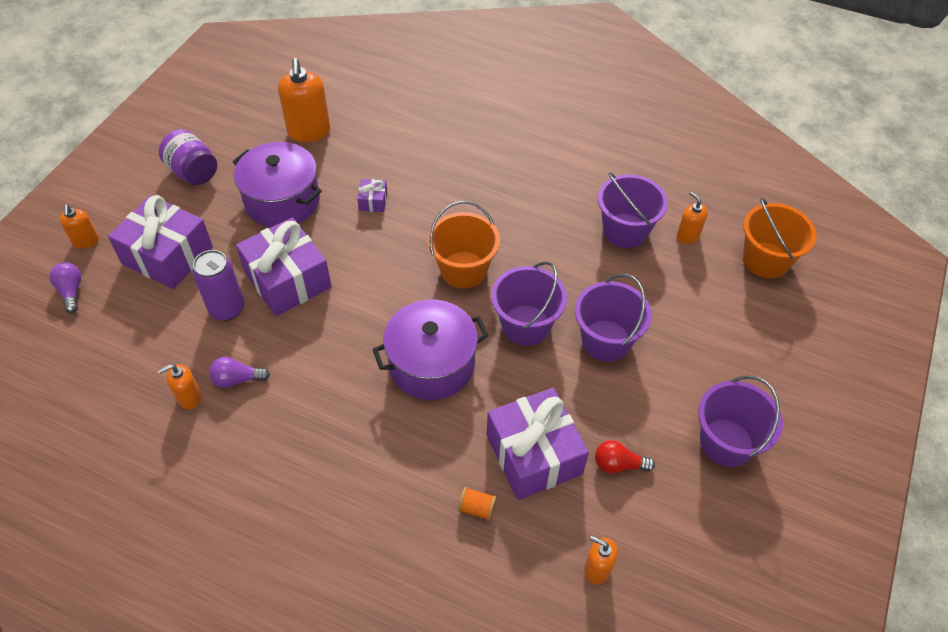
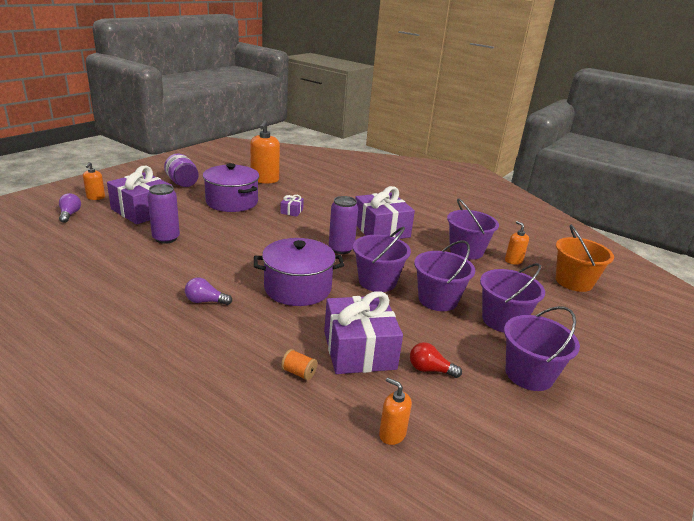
camera: 10 degrees right, 25 degrees down
orange soap dispenser [158,364,201,409] -> none
purple light bulb [209,357,270,388] -> purple light bulb moved to [185,278,232,305]
purple gift [236,218,332,316] -> purple gift moved to [355,186,415,239]
orange bucket [428,201,500,289] -> purple can [329,196,358,254]
none -> purple bucket [480,263,545,332]

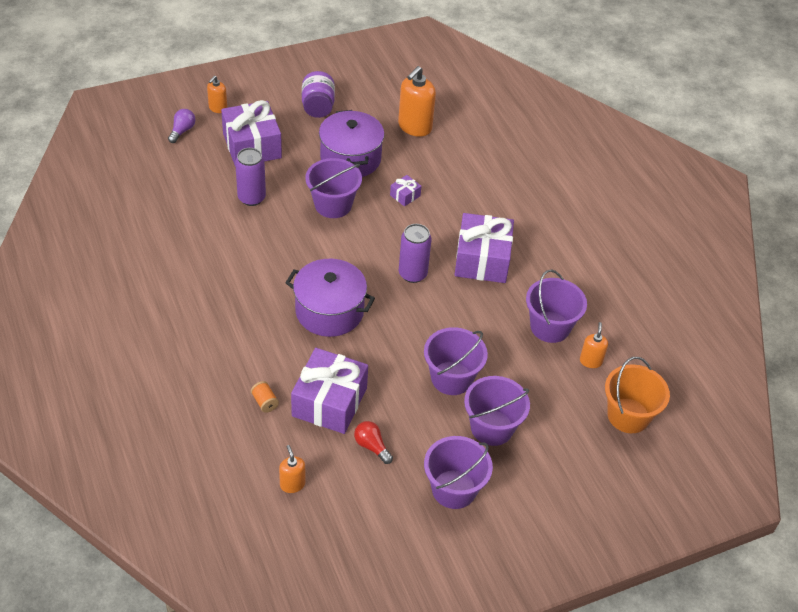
camera: 30 degrees right, 20 degrees up
purple light bulb [185,278,232,305] -> none
purple bucket [353,227,411,292] -> purple bucket moved to [305,158,362,218]

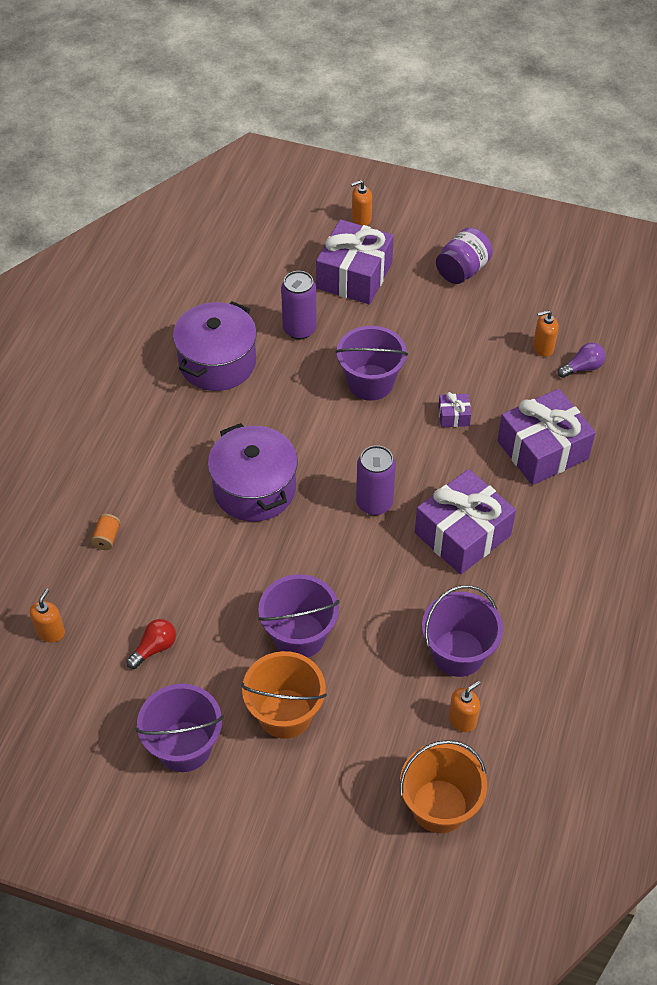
camera: 45 degrees right, 5 degrees up
purple light bulb [168,109,196,143] -> purple light bulb moved to [557,342,606,378]
purple gift [291,348,368,434] -> purple gift moved to [497,389,596,485]
purple pot [319,110,385,177] -> purple pot moved to [173,301,257,391]
red light bulb [354,421,393,464] -> red light bulb turned 45 degrees clockwise [126,619,176,669]
orange soap dispenser [398,66,436,137] -> orange soap dispenser [533,310,559,357], size x0.54
purple bucket [464,376,530,446] -> orange bucket [241,651,327,739]

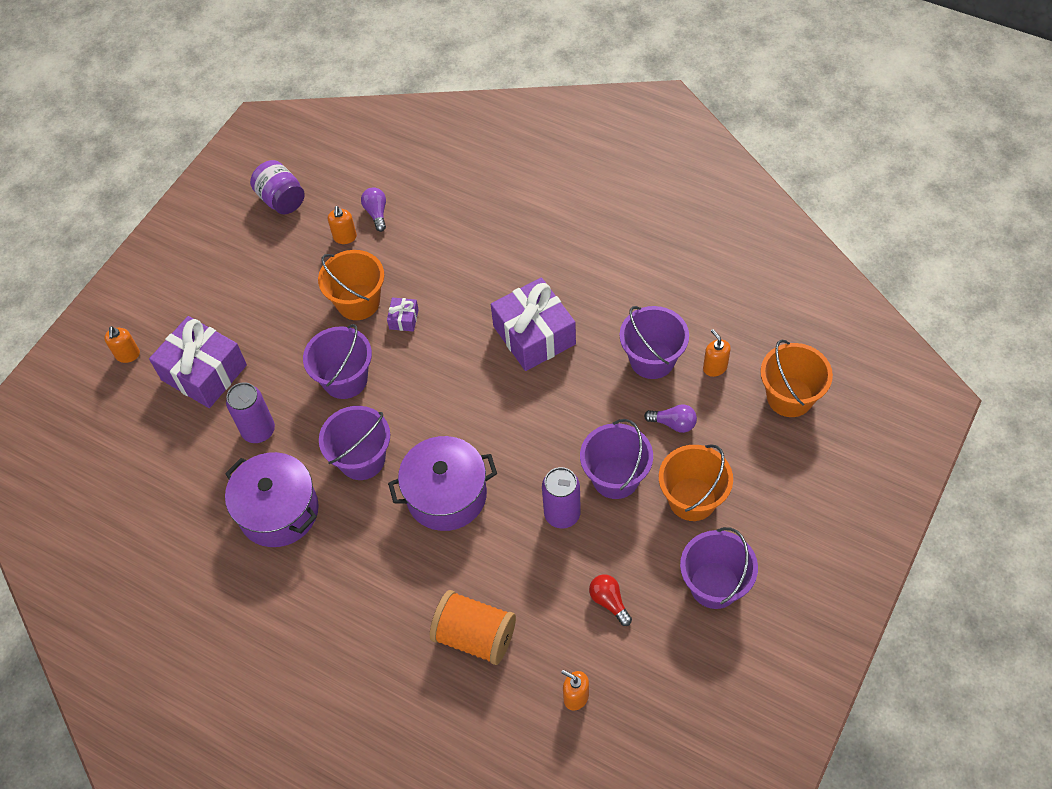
camera: 75 degrees left, 5 degrees up
orange spool [91,514,121,550] -> orange spool [430,590,516,665], size x2.34
purple can [356,445,396,515] -> purple can moved to [542,467,581,528]
purple jar [436,227,493,284] -> purple jar moved to [250,160,305,215]
purple gift [497,389,596,485] -> none
none -> orange bucket [318,250,384,320]
none -> purple bucket [319,406,390,480]
none -> purple light bulb [644,404,697,433]

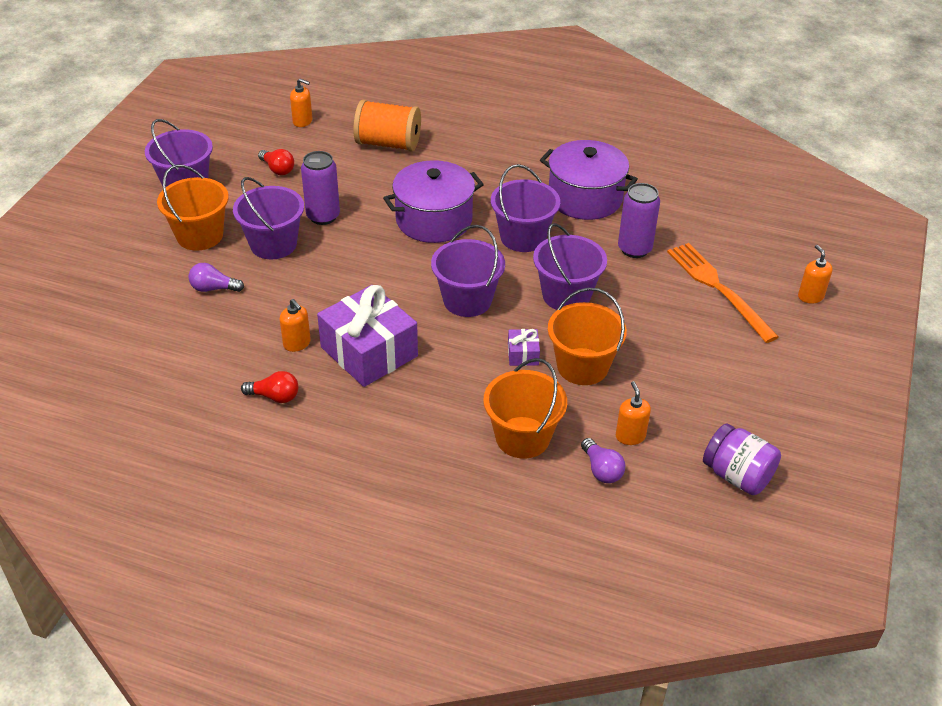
camera: 165 degrees right, 15 degrees down
purple gift [149,316,247,408] -> orange fork [667,243,779,343]
purple bucket [620,306,689,379] -> purple bucket moved to [431,225,505,317]
orange soap dispenser [703,329,731,377] -> orange soap dispenser moved to [280,299,311,352]
orange bucket [760,339,833,417] -> orange bucket moved to [483,358,567,459]
none -> red light bulb [241,371,298,403]

